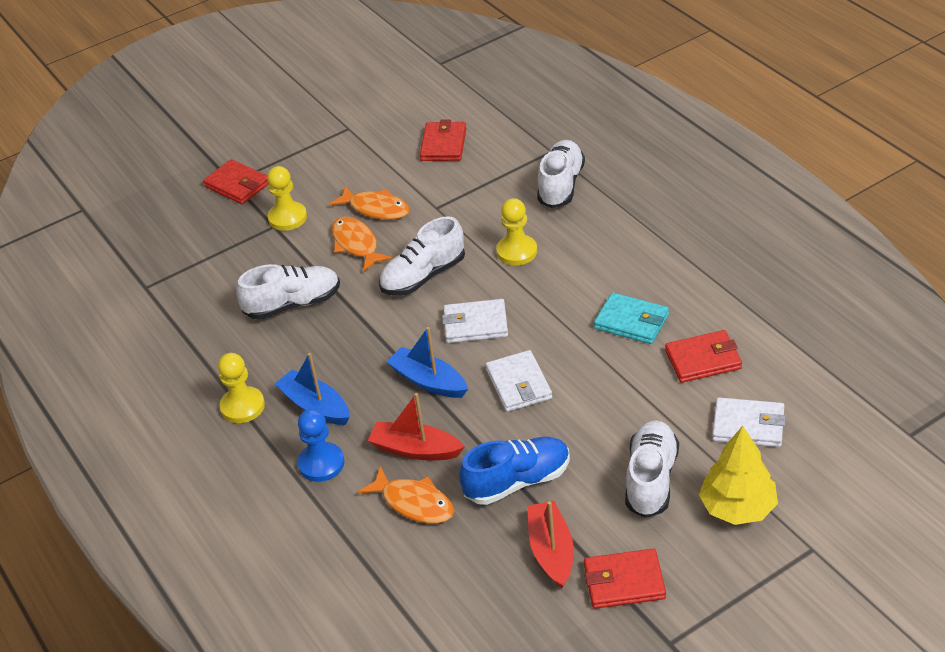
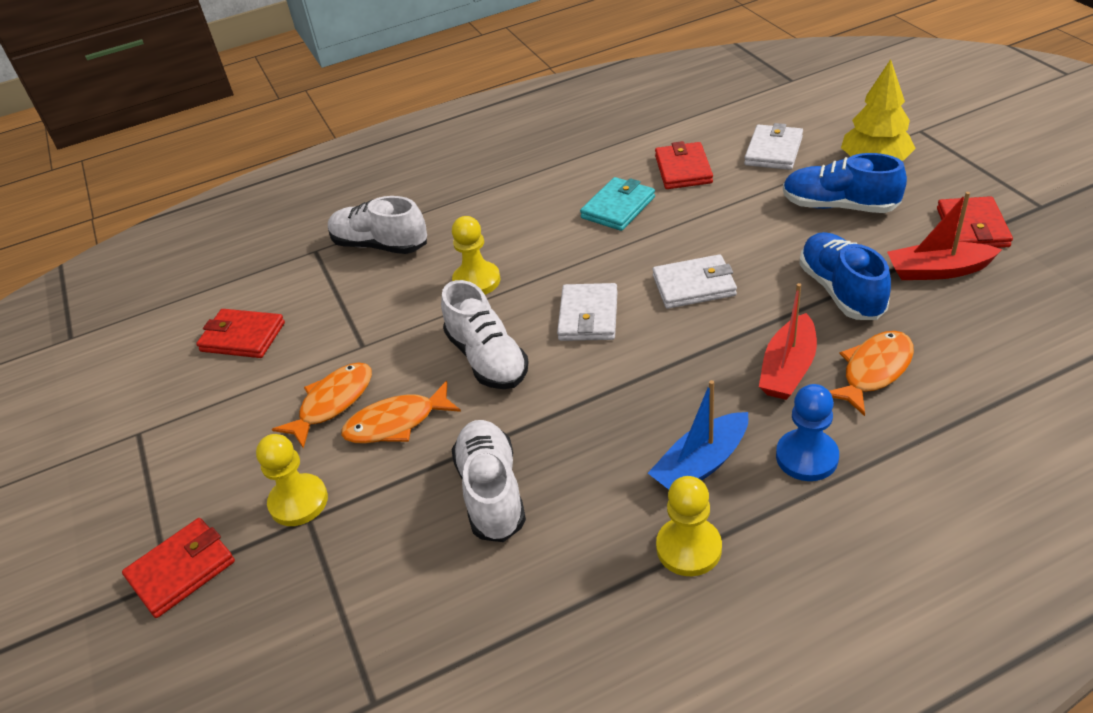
camera: 80 degrees left, 0 degrees up
blue boat [386,327,468,398] -> none
white shoe [625,420,679,518] -> blue shoe [783,153,907,213]

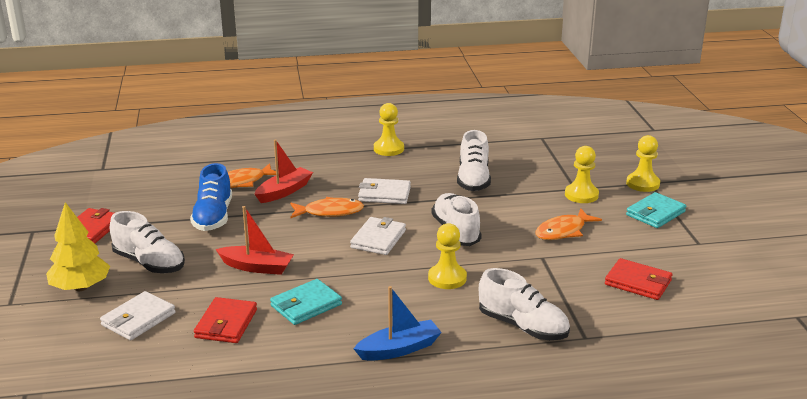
camera: 170 degrees left, 15 degrees down
red wallet [122,518,235,618] -> yellow pawn [626,135,660,192]
orange fish [341,381,461,443] -> orange fish moved to [290,197,364,218]
blue boat [648,380,748,489] -> blue boat moved to [353,286,442,361]
white wallet [653,254,737,309] -> white wallet moved to [358,178,411,204]
blue pawn [776,384,839,481] -> none
blue shoe [783,153,907,213] -> white shoe [110,211,185,273]
red boat [887,192,1002,280] -> red boat moved to [216,206,294,275]
none -> turquoise wallet [626,192,686,228]

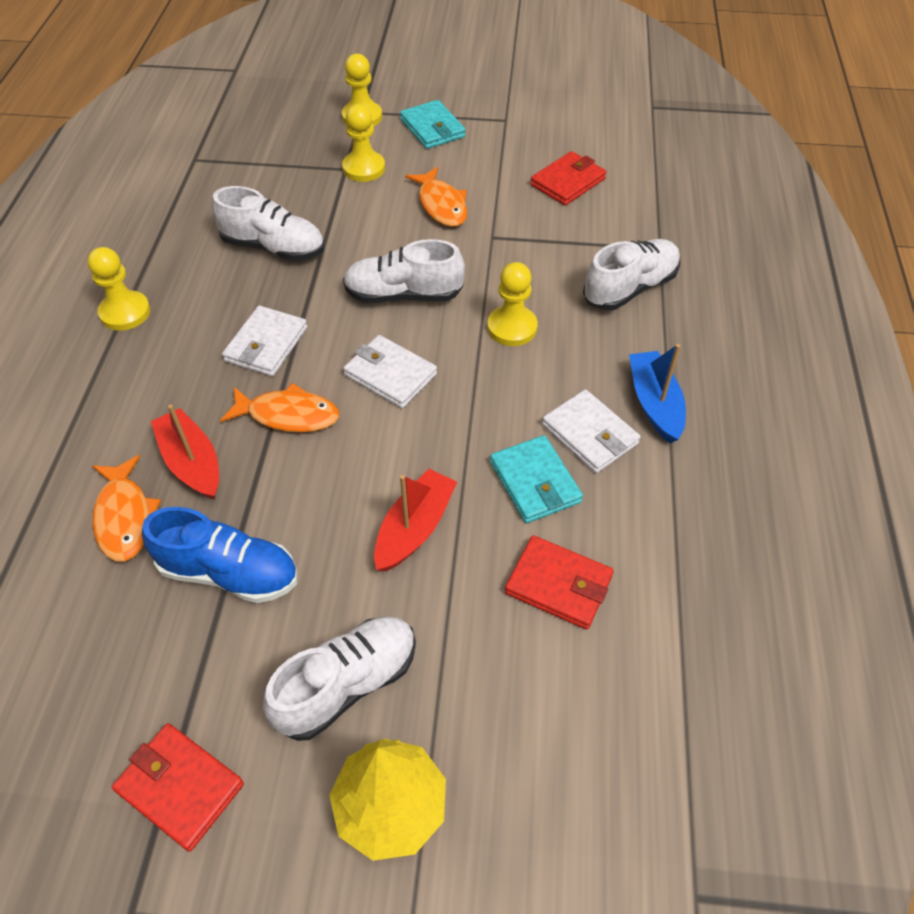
camera: 75 degrees left, 25 degrees up
white wallet [100,291,176,340] -> white wallet moved to [542,389,640,473]
orange fish [290,197,364,218] -> orange fish turned 90 degrees clockwise [220,383,339,433]

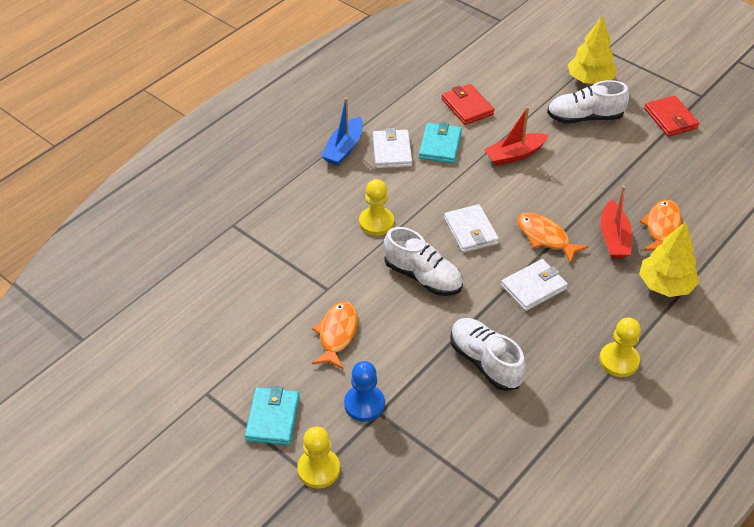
camera: 145 degrees left, 5 degrees down
blue shoe [142,507,298,603] -> none
yellow pawn [342,104,385,182] -> blue pawn [344,361,385,422]
red wallet [530,151,606,206] -> none
white shoe [583,239,680,310] -> none
none -> yellow tree [639,222,699,297]

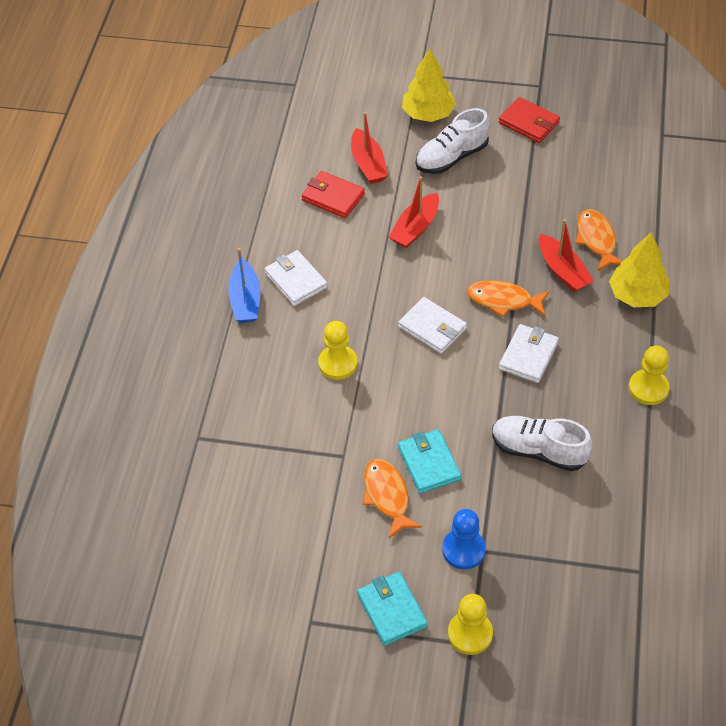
camera: 30 degrees left, 5 degrees up
white shoe [384,227,463,296] -> none
turquoise wallet [419,122,462,164] -> turquoise wallet moved to [398,429,461,494]
none -> red boat [351,112,388,184]

